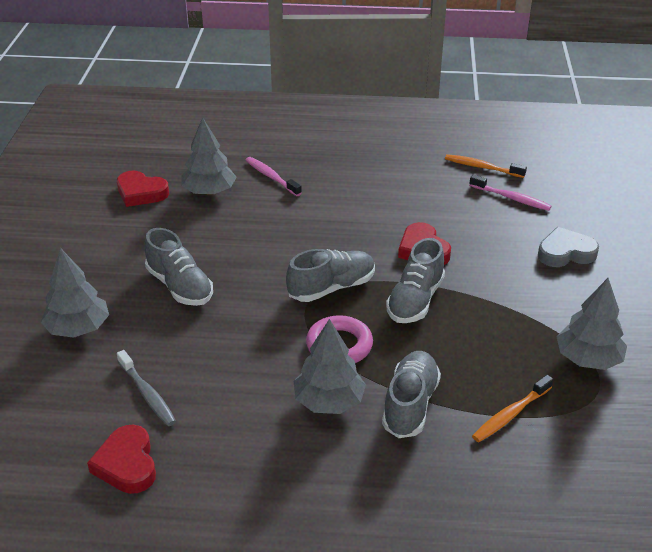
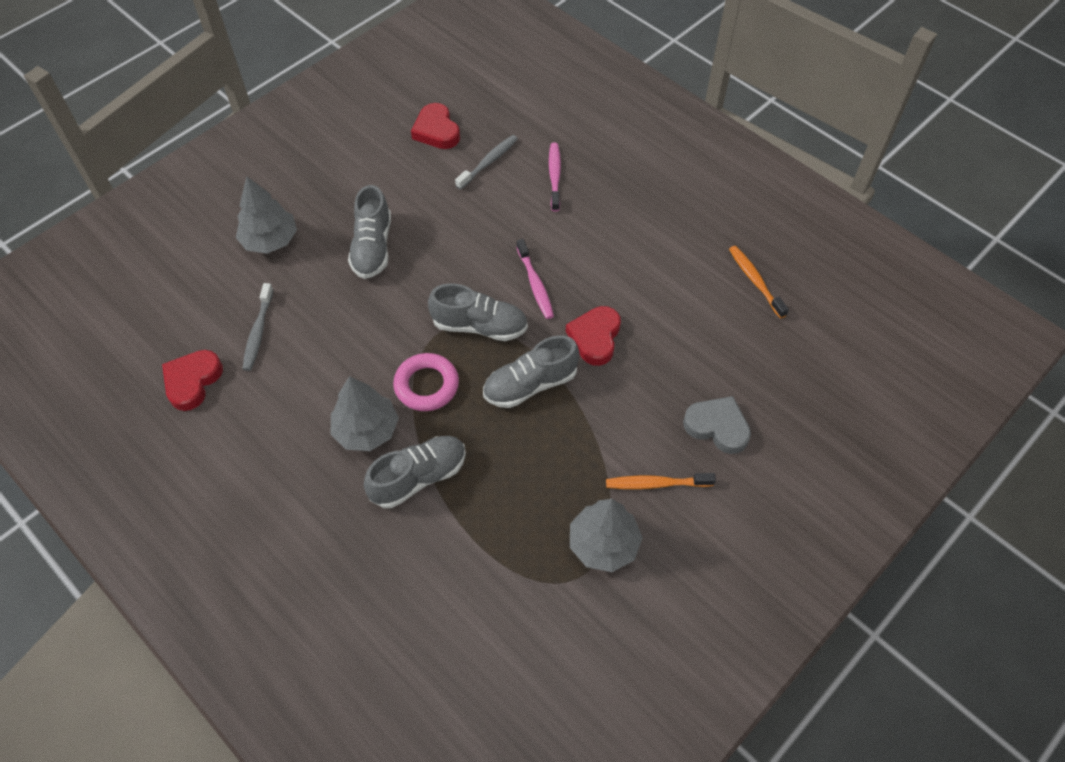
camera: 40 degrees right, 20 degrees up
grey tree [181,117,236,195] -> grey toothbrush [455,135,518,190]
pink toothbrush [469,175,552,211] -> pink toothbrush moved to [516,239,554,319]
orange toothbrush [472,375,553,442] -> orange toothbrush moved to [606,473,716,489]

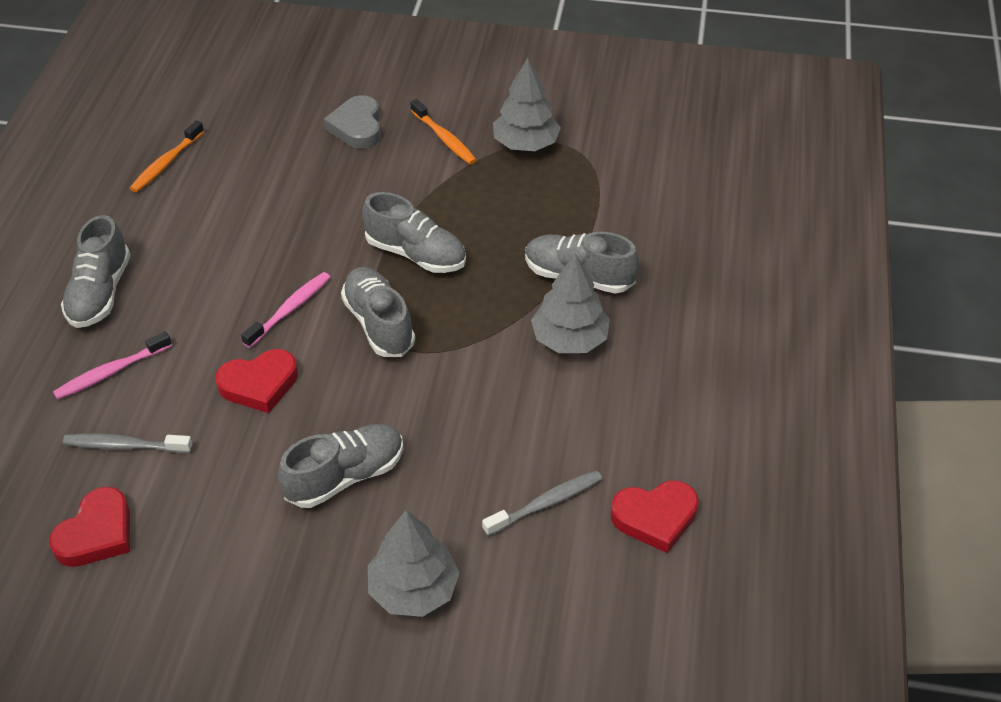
camera: 125 degrees left, 10 degrees down
pink ring [393,353,459,411] -> none
red heart [566,306,621,366] -> red heart moved to [216,349,298,413]
none -> grey shoe [61,215,130,328]

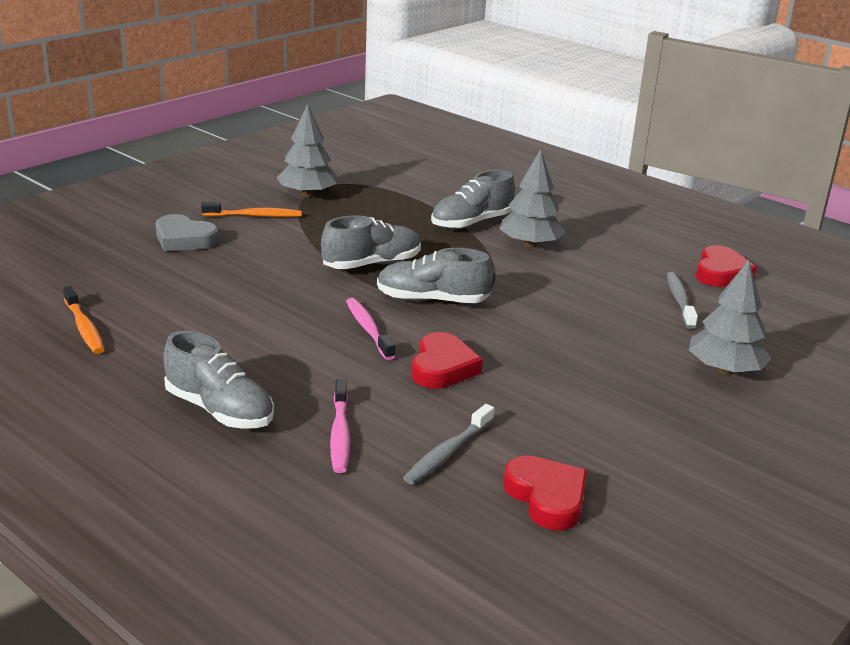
camera: 60 degrees left, 20 degrees down
grey shoe [277,424,403,508] -> none

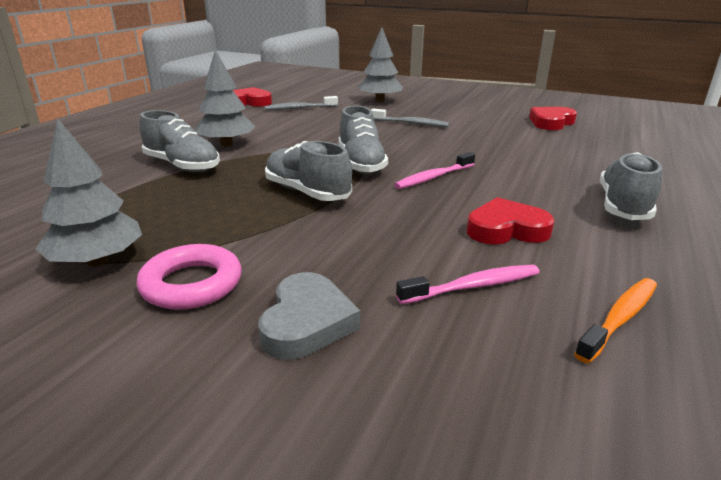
camera: 105 degrees left, 0 degrees up
orange toothbrush [201,202,302,217] -> pink ring [136,244,242,310]
pink toothbrush [330,379,350,473] -> pink toothbrush moved to [396,265,540,304]
grey toothbrush [403,404,494,484] -> grey toothbrush moved to [371,109,449,127]
red heart [412,332,483,388] -> red heart moved to [467,197,555,244]

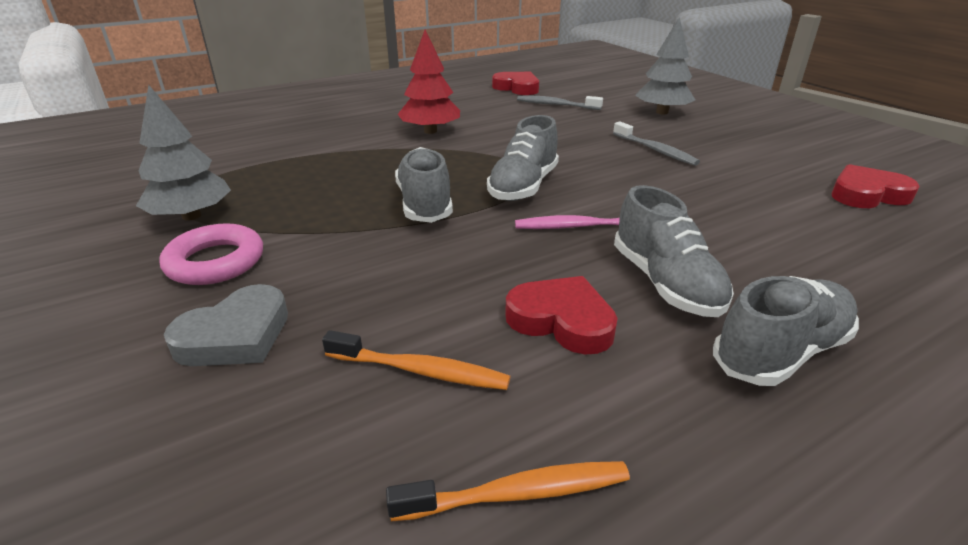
camera: 35 degrees right, 5 degrees up
grey shoe [140,110,220,172] -> grey shoe moved to [614,185,734,317]
grey tree [195,50,255,146] -> red tree [398,30,460,134]
pink toothbrush [396,265,540,304] -> orange toothbrush [322,330,510,390]

